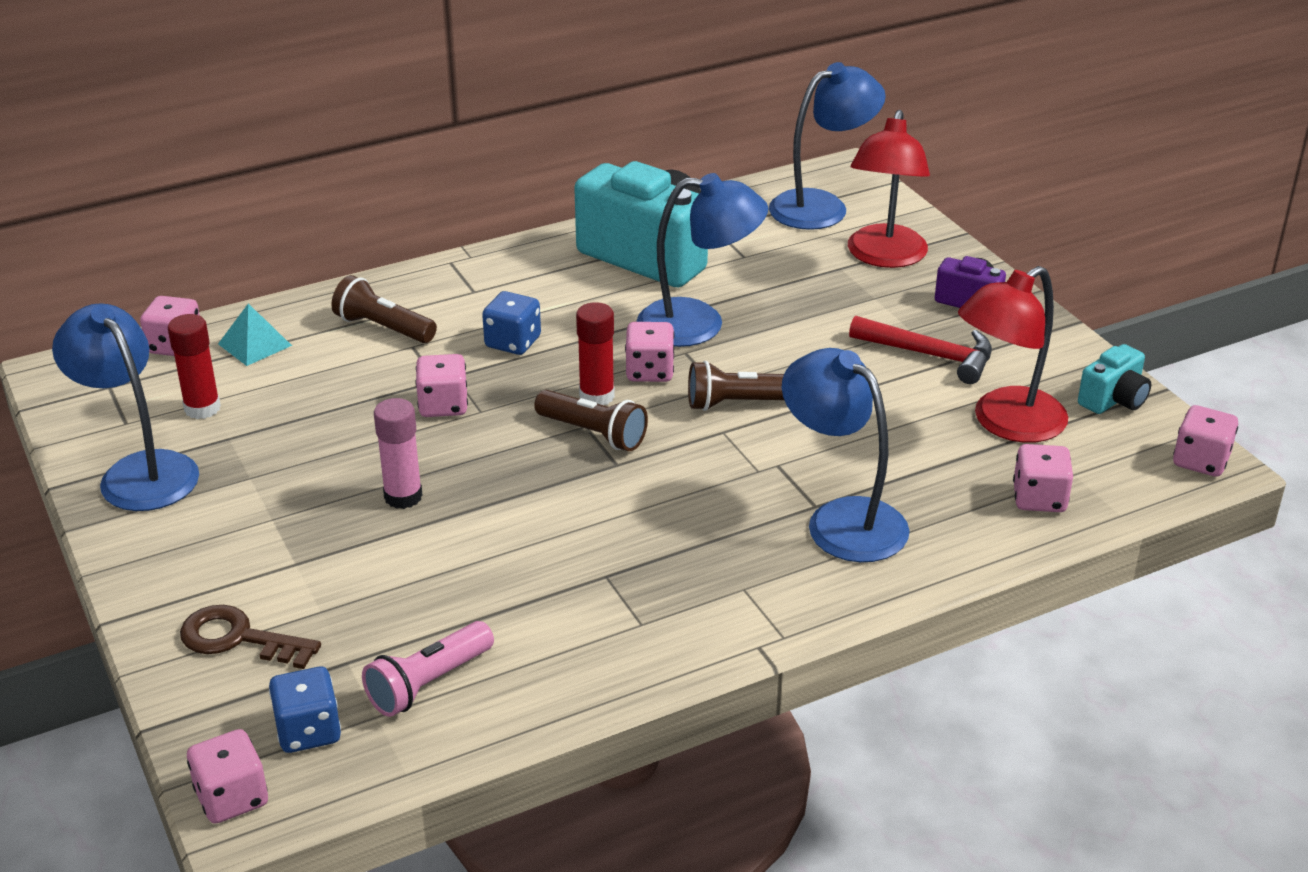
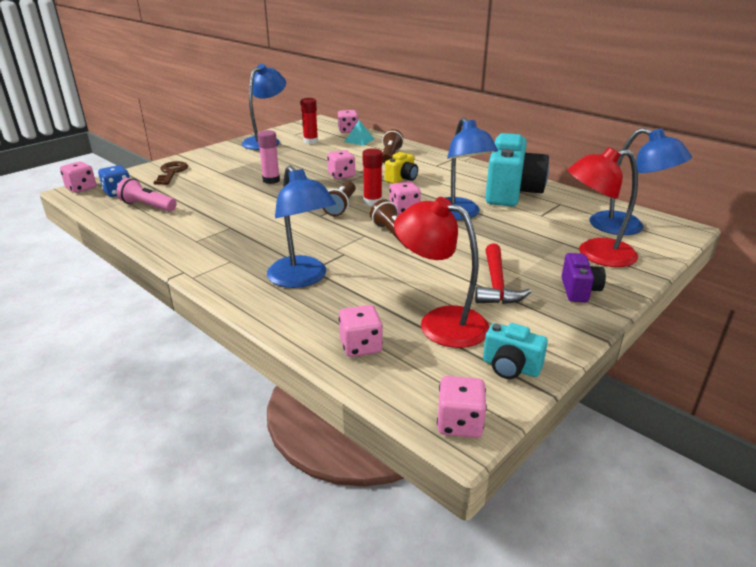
camera: 70 degrees right, 5 degrees down
blue dice [482,291,541,355] -> yellow camera [385,152,418,183]
blue lamp [782,348,910,562] -> blue lamp turned 120 degrees clockwise [267,165,336,288]

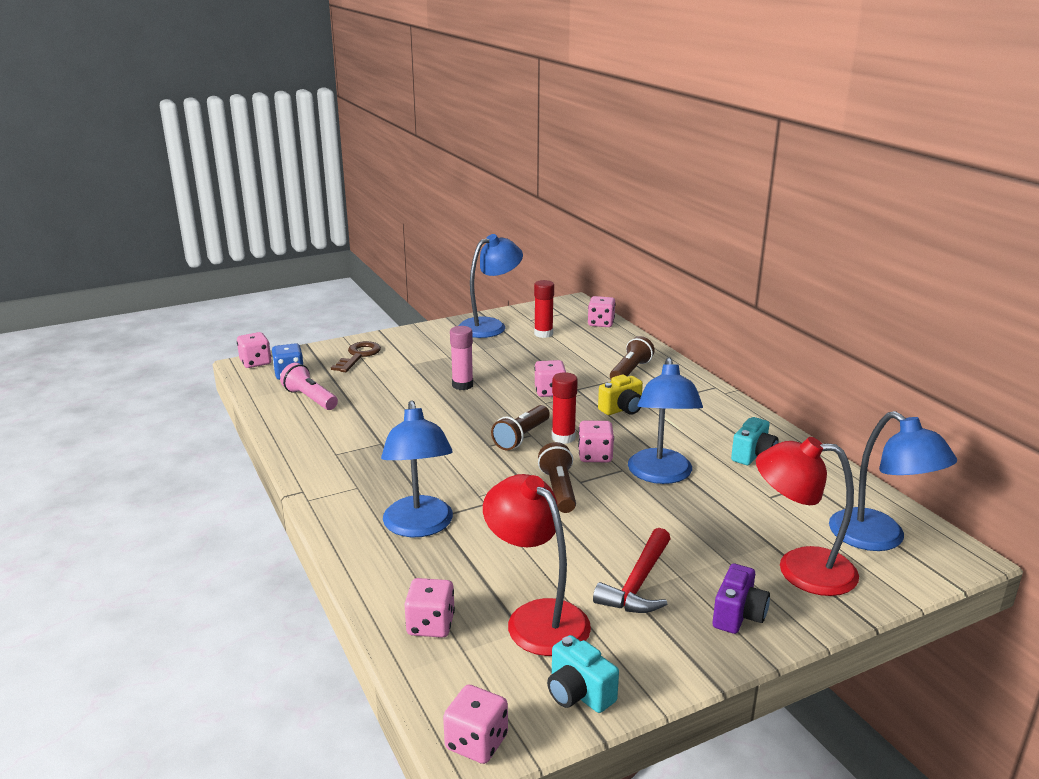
camera: 20 degrees right, 5 degrees down
turquoise pyramid [344,120,374,146] -> none
turquoise camera [485,133,549,207] -> turquoise camera [731,417,779,465], size x0.47

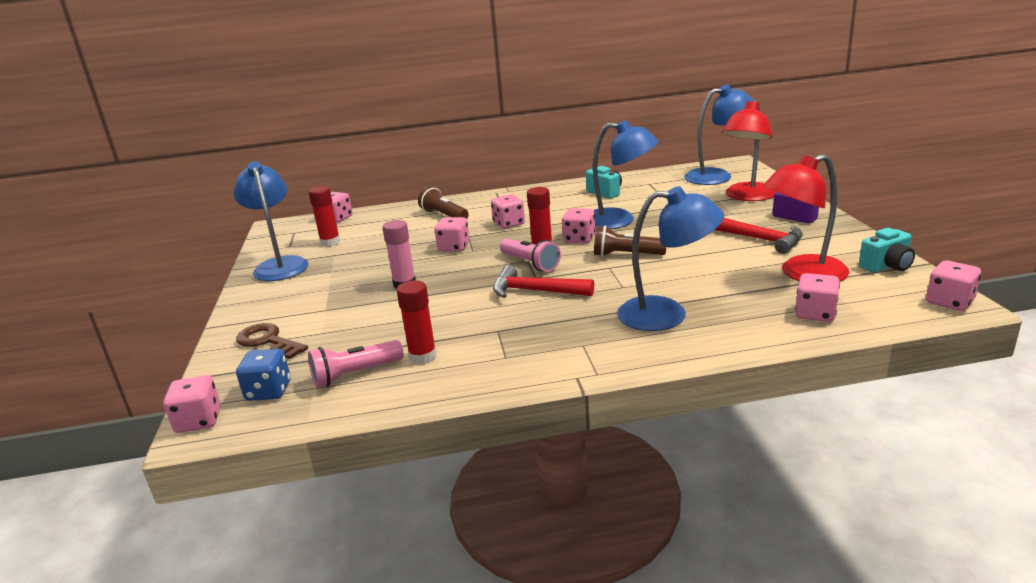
camera: 70 degrees left, 0 degrees up
brown flashlight [491,405,550,450] -> pink flashlight [500,238,561,272]
yellow camera [598,374,643,415] -> pink dice [491,194,525,229]
none -> red glue stick [396,280,437,364]
none -> red hammer [493,265,594,298]

